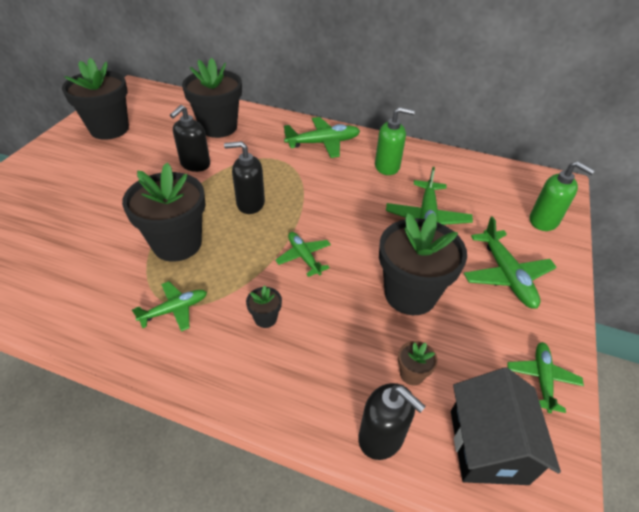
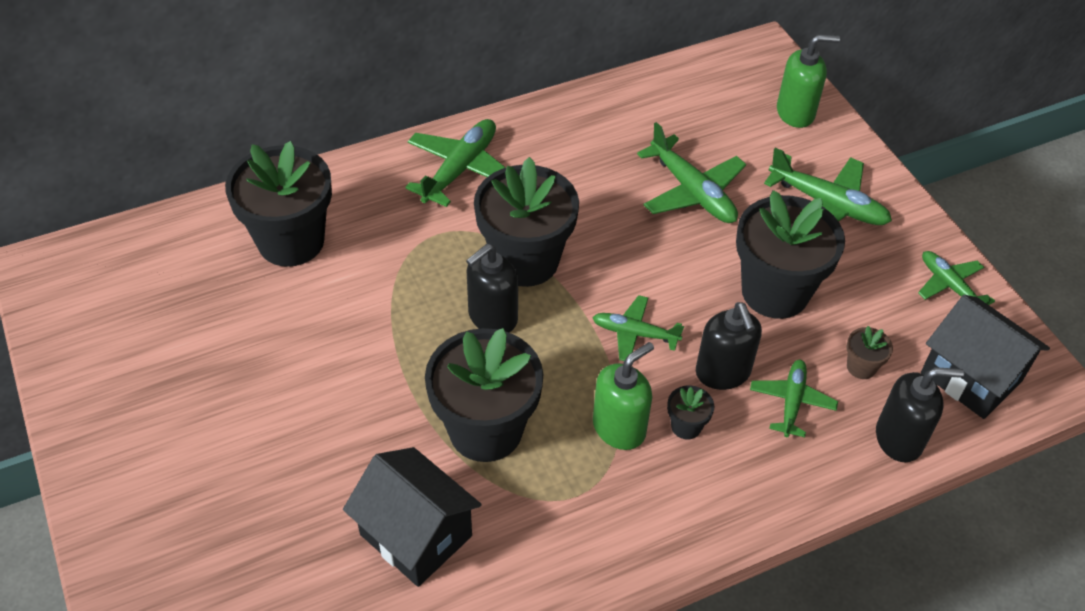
camera: 45 degrees left, 5 degrees up
black flower pot [62,58,129,140] -> black flower pot moved to [474,157,579,287]
green plane [132,281,207,332] -> green plane moved to [750,360,838,437]
black soap dispenser [170,105,210,172] -> black soap dispenser moved to [696,302,762,390]
green soap dispenser [375,107,415,175] -> green soap dispenser moved to [593,342,654,450]
none -> black house [343,447,482,587]

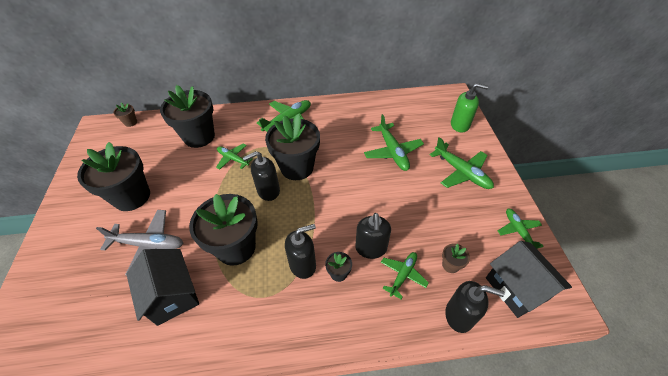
camera: 20 degrees right, 0 degrees up
green plane [592,295,684,361] -> green plane moved to [216,143,252,170]
green soap dispenser [593,342,654,450] -> black soap dispenser [285,224,316,279]
black flower pot [736,190,845,319] -> black flower pot moved to [77,142,150,211]
none -> grey plane [96,210,184,276]
none -> brown flower pot [113,102,137,127]

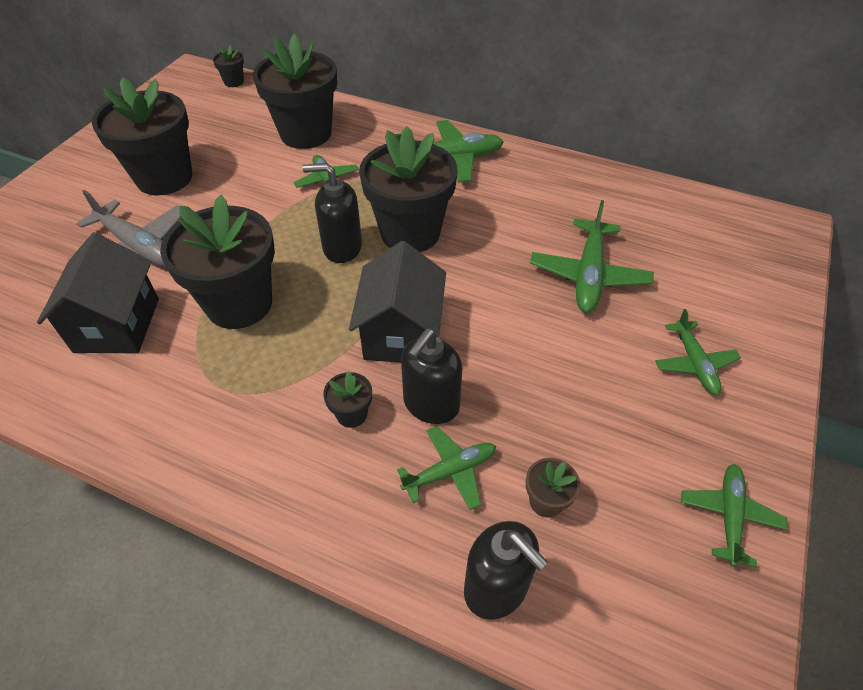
camera: 30 degrees right, 0 degrees up
brown flower pot [113,102,137,127] -> black flower pot [213,46,244,87]
black soap dispenser [285,224,316,279] -> none
green plane [430,137,494,189] -> green plane [656,309,741,395], size x0.63
green soap dispenser [451,83,489,133] -> none
black house [486,241,572,318] -> black house moved to [349,241,446,363]

